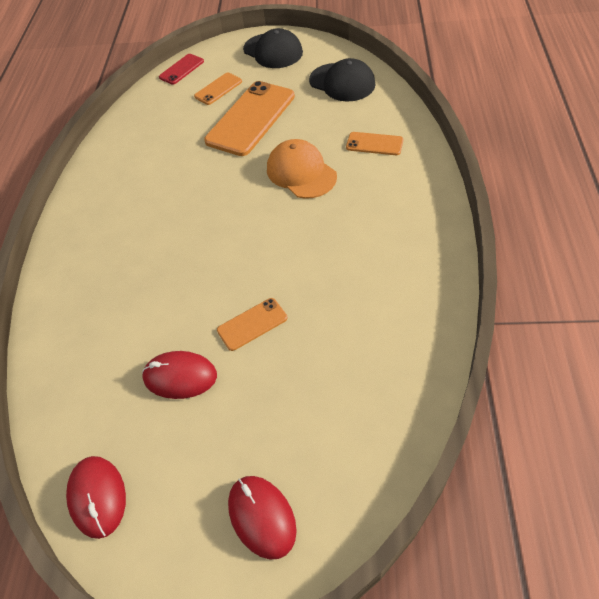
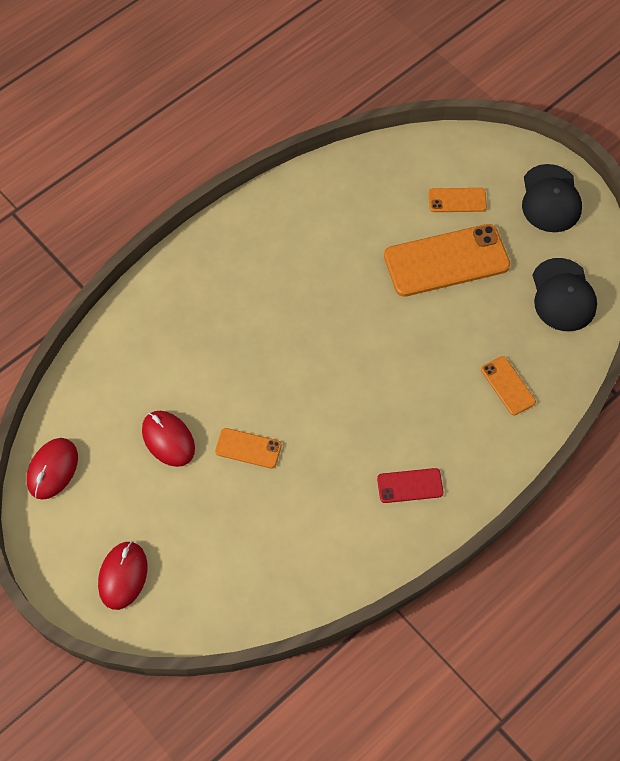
camera: 40 degrees right, 10 degrees up
red phone [159,54,204,85] -> red phone moved to [377,468,444,503]
orange cap [267,139,337,199] -> none

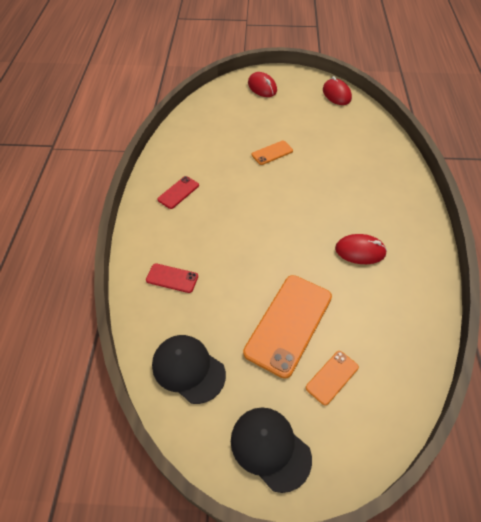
camera: 135 degrees right, 10 degrees down
red mouse [142,411,195,467] -> red mouse moved to [335,234,387,264]
orange phone [481,356,536,415] -> red phone [146,263,198,293]

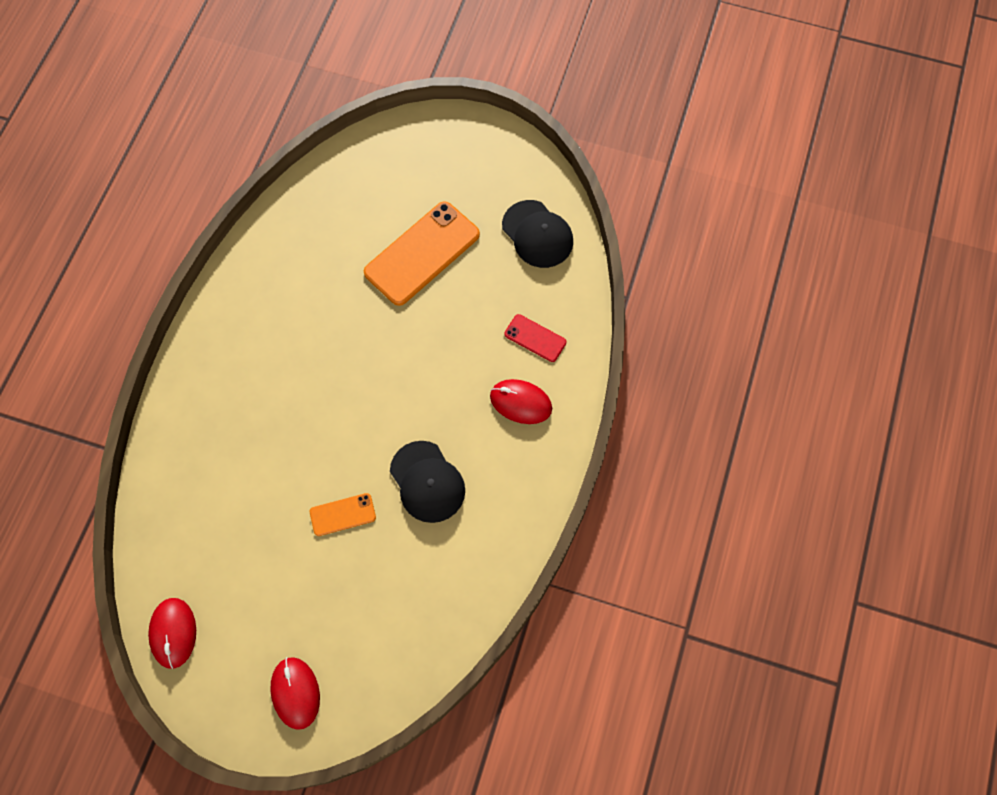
camera: 165 degrees left, 15 degrees up
red phone [157,176,199,209] -> none
black cap [231,407,312,493] -> black cap moved to [390,441,465,523]
orange phone [306,351,359,406] -> none
red mouse [335,234,387,264] -> red mouse moved to [490,379,552,424]

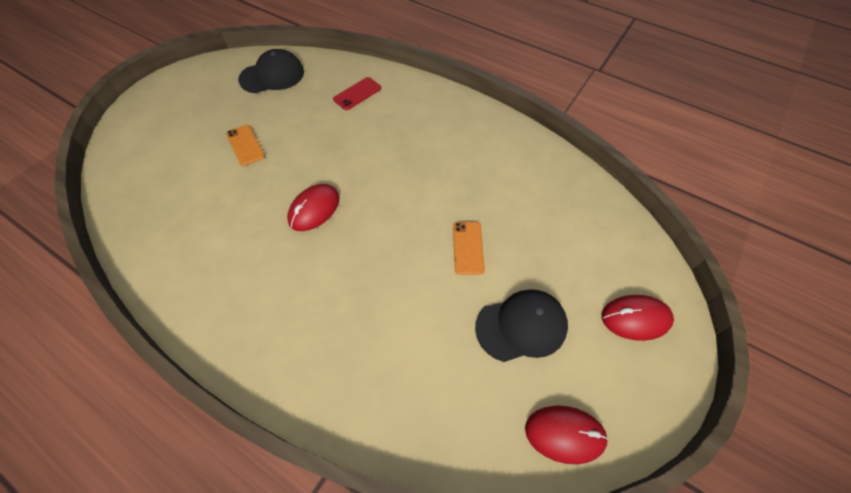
camera: 75 degrees left, 10 degrees down
orange phone [364,201,480,306] -> orange phone [226,125,265,166], size x0.49
black cap [390,441,465,523] -> black cap moved to [475,289,568,362]
red mouse [490,379,552,424] -> red mouse moved to [287,184,339,231]

